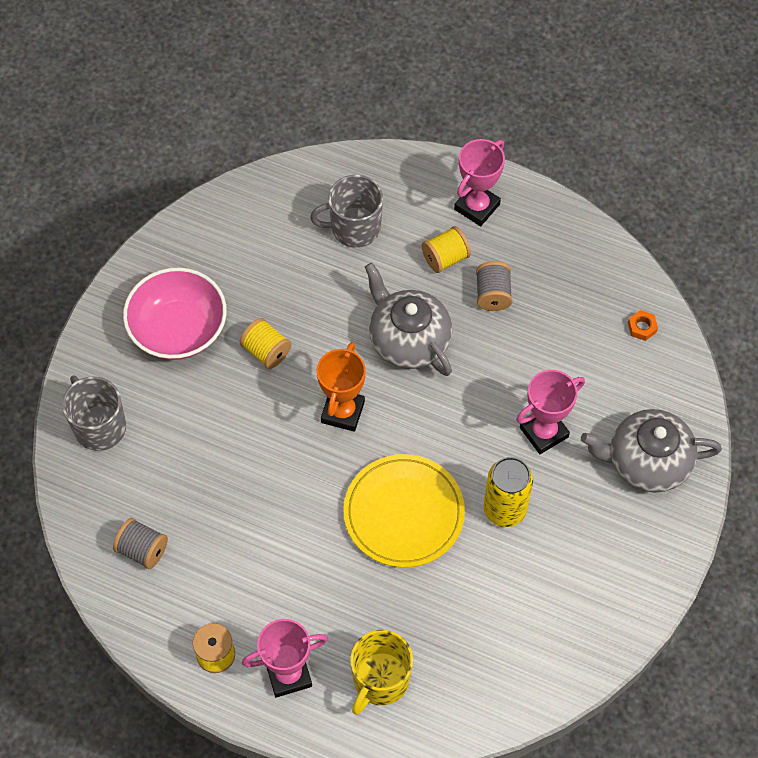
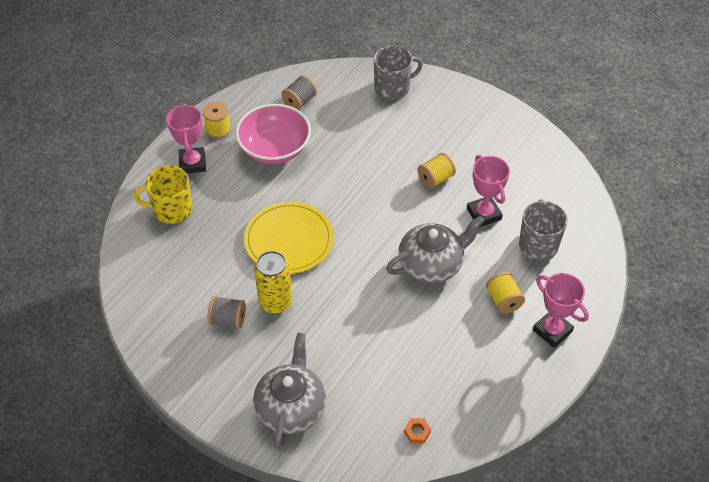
camera: 100 degrees right, 10 degrees down
pink bowl [123,267,227,360] -> pink bowl moved to [236,104,311,164]
orange trophy [317,342,366,432] -> none
yellow mug [350,630,413,715] -> yellow mug turned 45 degrees counterclockwise [134,165,192,224]
grey spool [476,261,512,311] -> grey spool moved to [208,296,246,329]
pink trophy [516,370,585,454] -> pink trophy moved to [467,155,510,227]

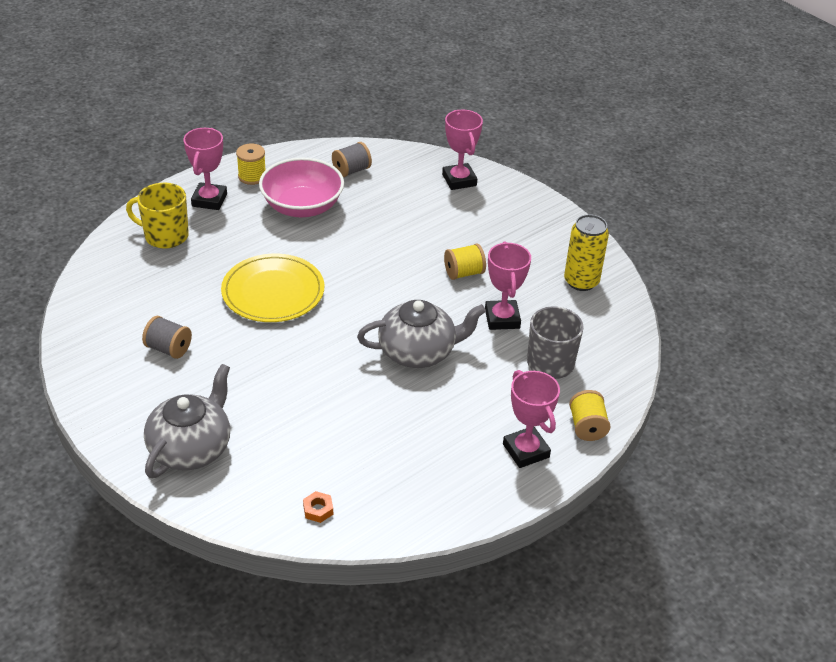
camera: 15 degrees right, 10 degrees down
yellow can [254,251,292,313] -> yellow can moved to [564,214,609,291]
grey mug [374,46,423,100] -> pink trophy [442,110,483,190]
yellow spool [486,272,525,314] -> yellow spool moved to [569,390,610,441]

